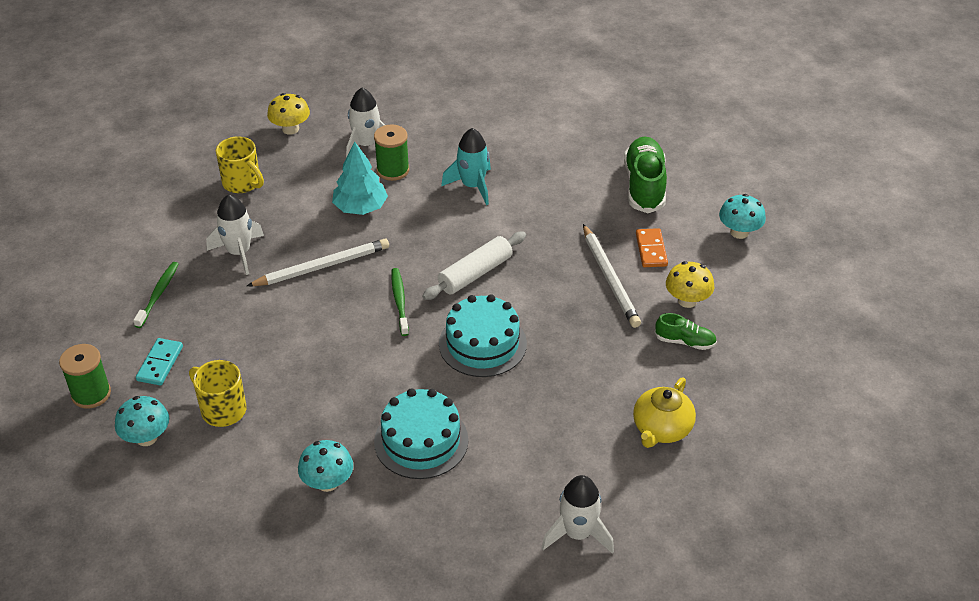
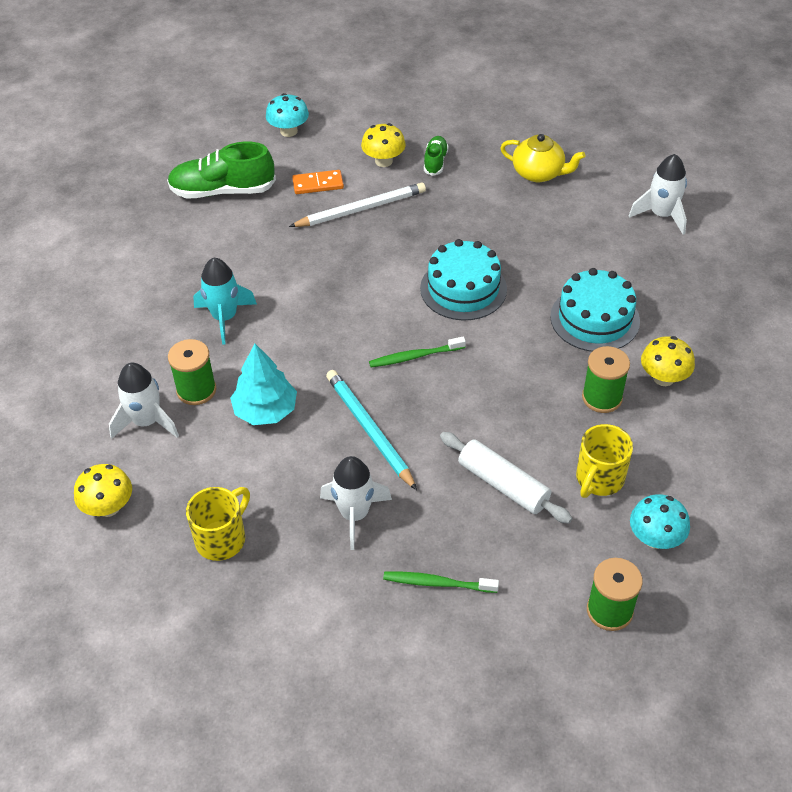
camera: 95 degrees left, 5 degrees up
turquoise domino [136,338,183,385] -> none
white pencil [247,239,389,286] -> turquoise pencil [326,370,417,490]
turquoise mushroom [298,440,353,492] -> yellow mushroom [641,336,695,386]
white rolling pin [422,232,526,300] -> white rolling pin moved to [440,432,572,524]
none -> green spool [582,346,630,413]

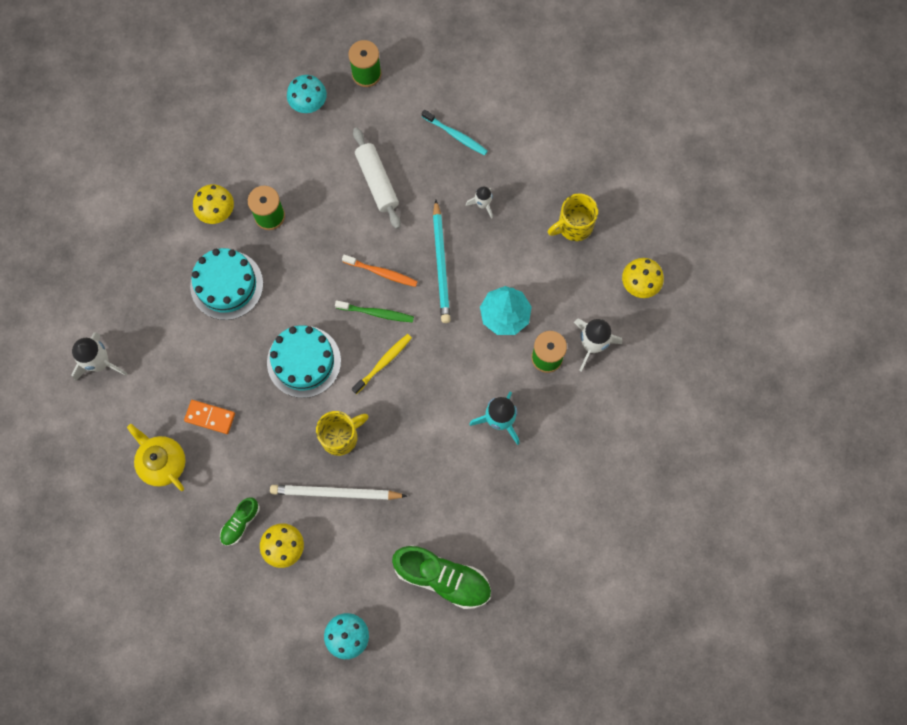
camera: 155 degrees left, 25 degrees up
orange domino [292,170,344,194] -> orange domino moved to [184,400,235,434]
white rocket [320,456,392,550] -> white rocket [466,187,493,219], size x0.59
green toothbrush [383,572,499,593] -> turquoise toothbrush [422,109,487,155]
yellow mug [576,424,633,498] -> yellow mug moved to [316,411,369,456]
none -> orange toothbrush [342,254,418,287]
none -> yellow toothbrush [352,334,412,394]

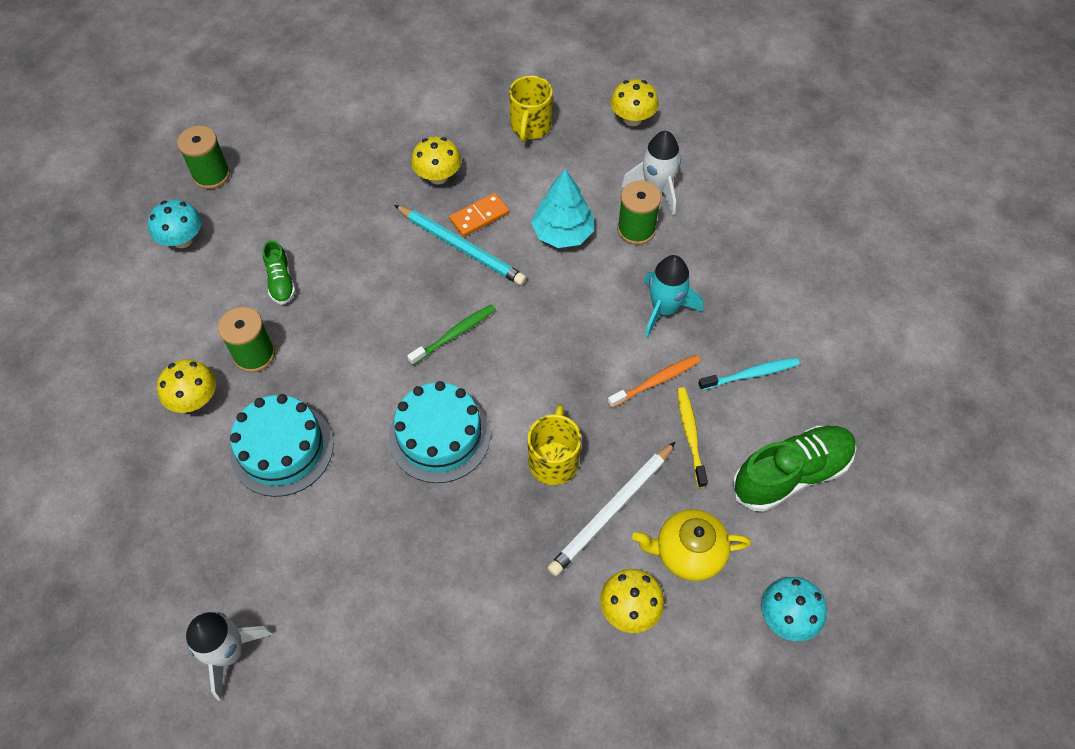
camera: 50 degrees left, 15 degrees down
yellow teapot [127,424,186,491] -> yellow teapot moved to [632,509,751,581]
orange domino [184,400,235,434] -> orange domino moved to [449,193,509,237]
green shoe [220,497,260,546] -> green shoe moved to [263,240,296,305]
orange toothbrush [342,254,418,287] -> orange toothbrush moved to [607,355,700,408]
yellow toothbrush [352,334,412,394] -> yellow toothbrush moved to [677,387,708,488]
white rolling pin [353,128,401,229] -> none
turquoise toothbrush [422,109,487,155] -> turquoise toothbrush moved to [698,358,800,390]
white rocket [466,187,493,219] -> yellow mushroom [411,136,461,184]

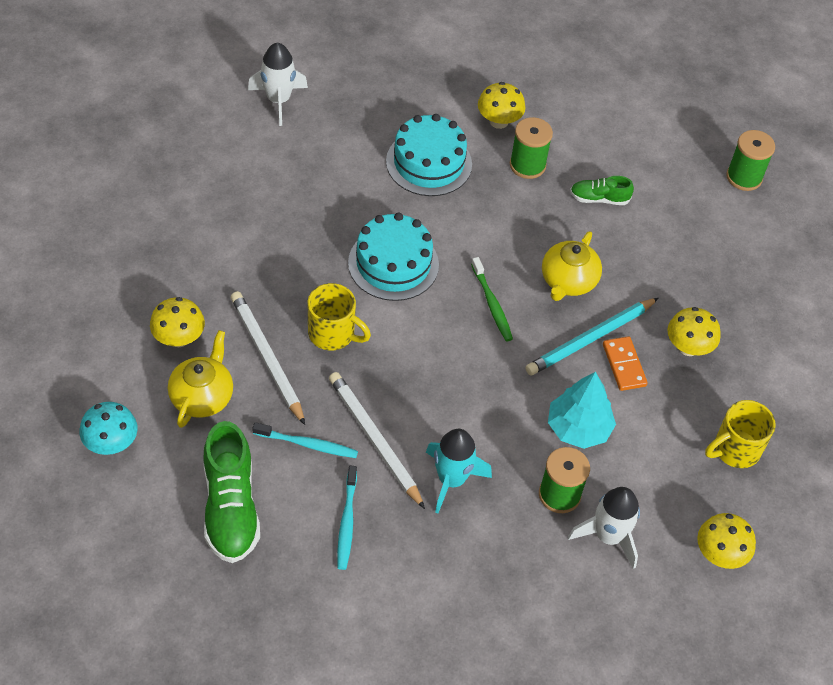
camera: 105 degrees right, 5 degrees down
turquoise mushroom [148,199,202,248] -> none
yellow mug [509,76,553,142] -> yellow mug turned 60 degrees counterclockwise [705,400,776,468]
orange toothbrush [607,355,700,408] -> white pencil [329,372,425,509]
yellow toothbrush [677,387,708,488] -> turquoise toothbrush [252,422,358,458]
none -> yellow teapot [542,231,602,301]

